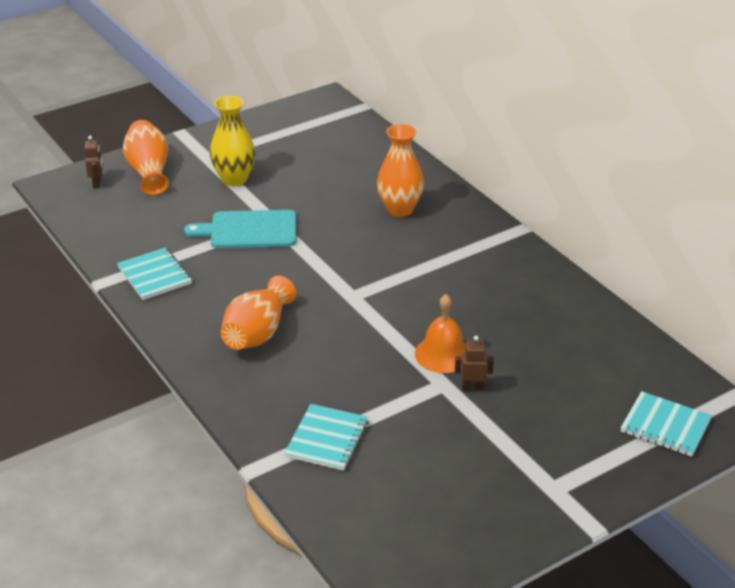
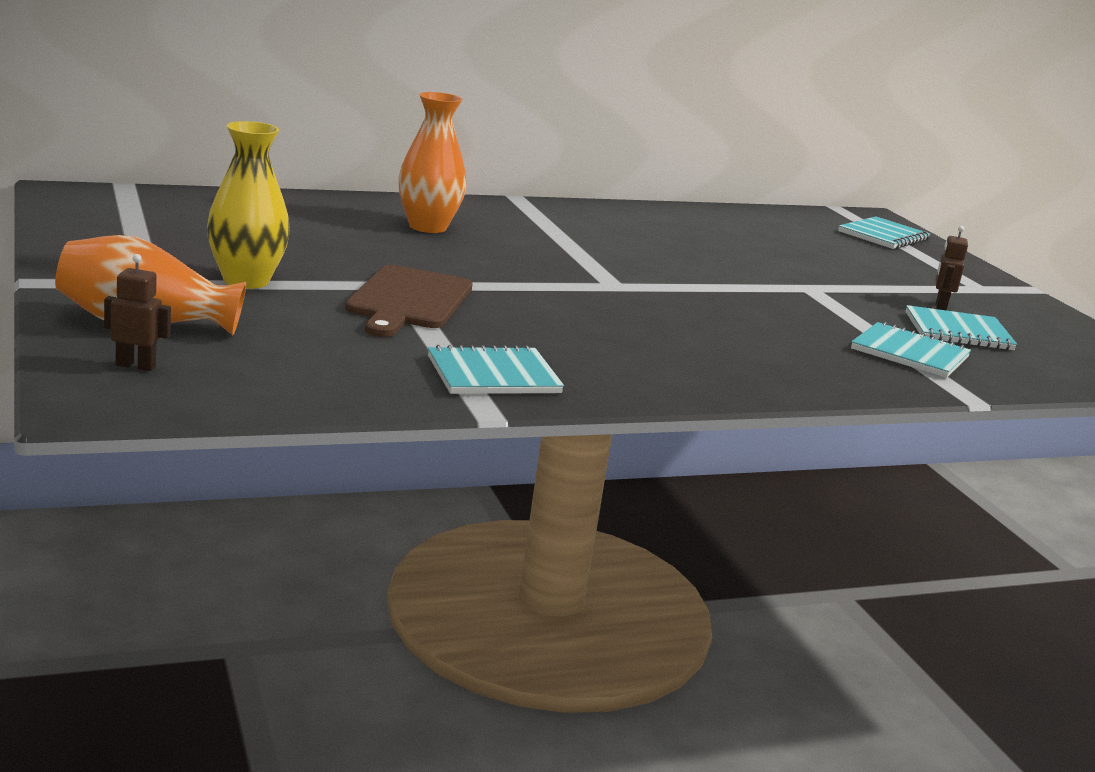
camera: 80 degrees left, 15 degrees down
turquoise cutting board [184,210,296,248] -> brown cutting board [345,265,473,337]
orange vase [221,276,296,350] -> none
orange bell [415,294,466,373] -> none
brown robot [455,336,494,391] -> brown robot moved to [936,226,968,310]
none -> turquoise notebook [905,305,1017,350]

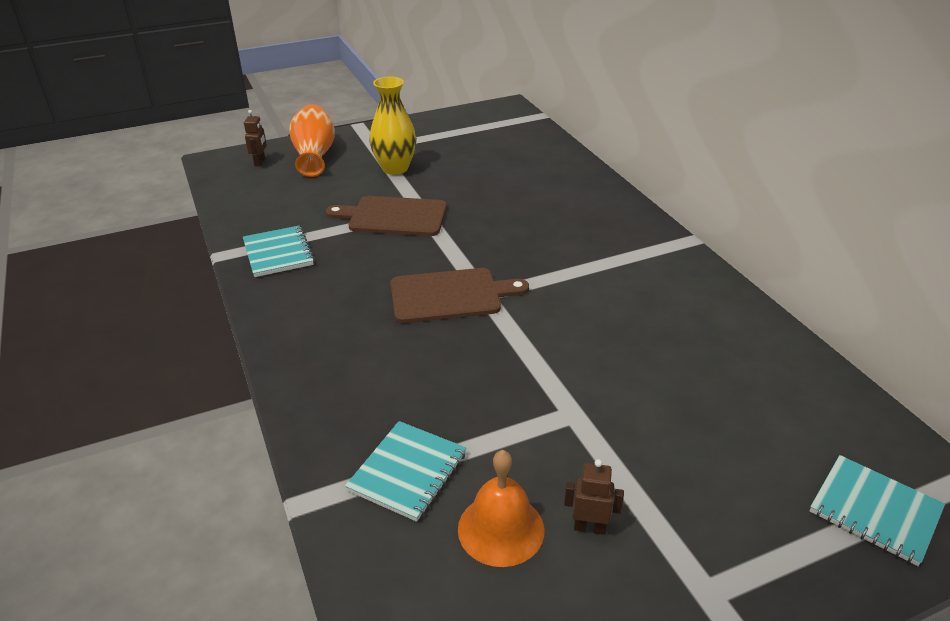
camera: 90 degrees right, 15 degrees up
orange vase [398,92,467,233] -> none
turquoise notebook [905,305,1017,350] -> orange bell [458,450,544,567]
none -> brown cutting board [390,268,529,323]

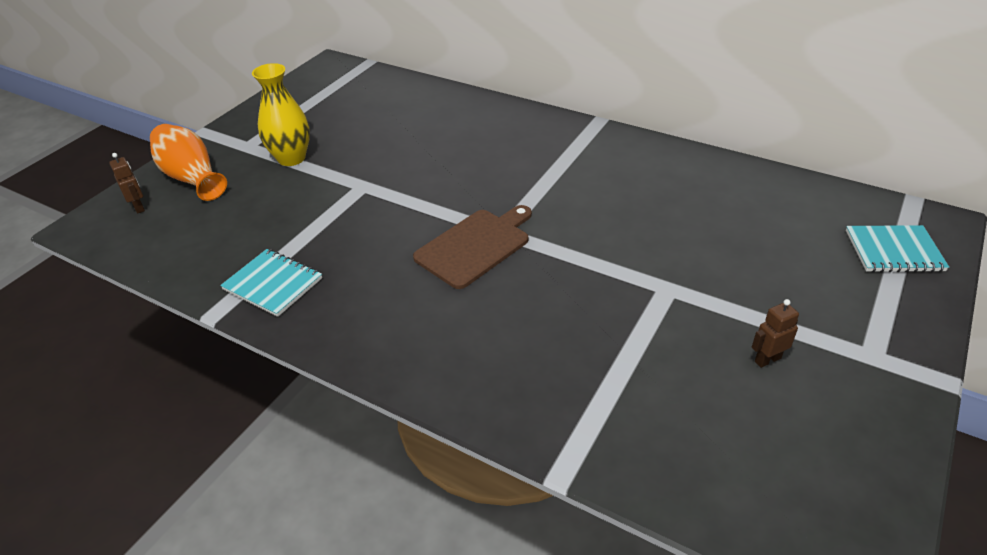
camera: 35 degrees left, 5 degrees up
brown cutting board [326,196,447,236] -> none
turquoise notebook [345,421,467,522] -> none
orange bell [458,450,544,567] -> none

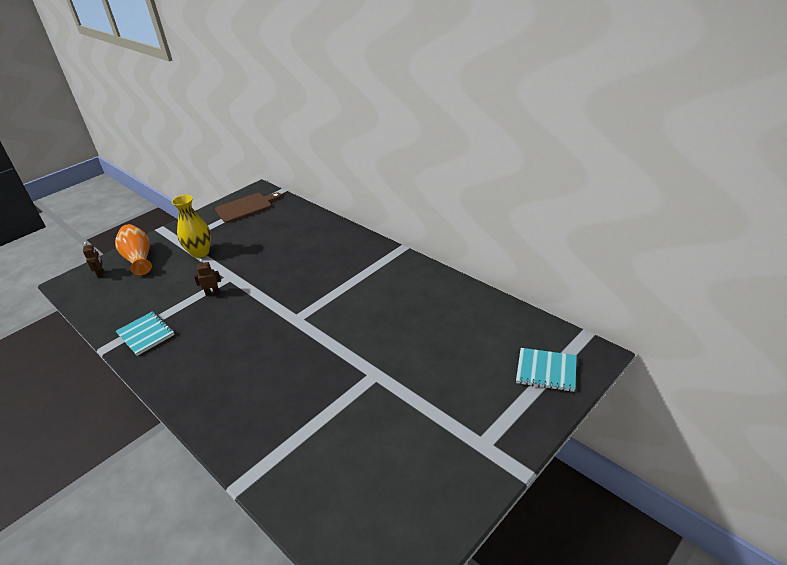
camera: 15 degrees right, 5 degrees down
brown cutting board [413,205,532,289] -> brown cutting board moved to [215,192,282,223]
brown robot [752,299,799,368] -> brown robot moved to [194,259,221,296]

